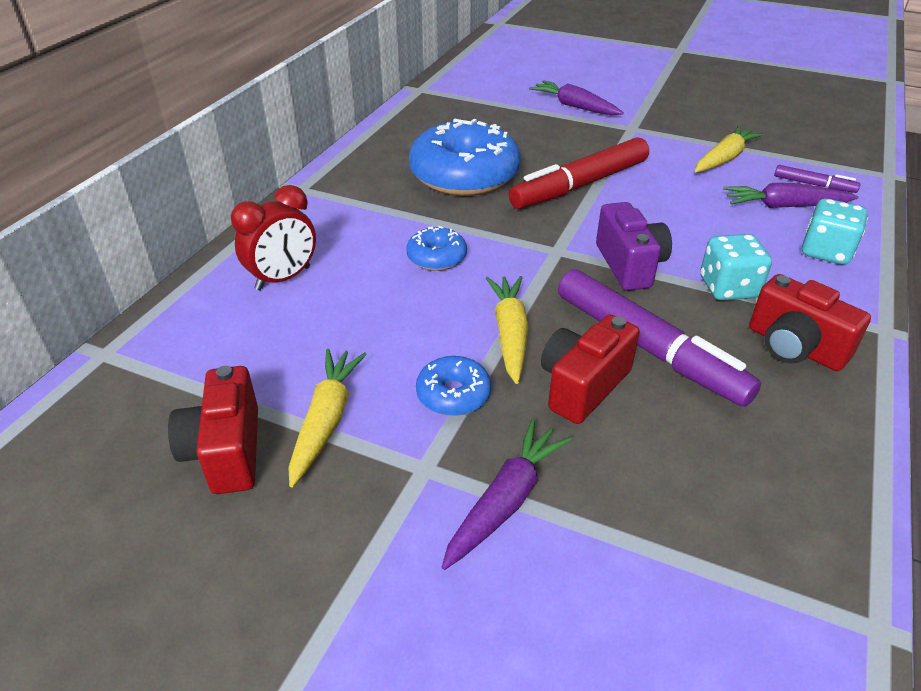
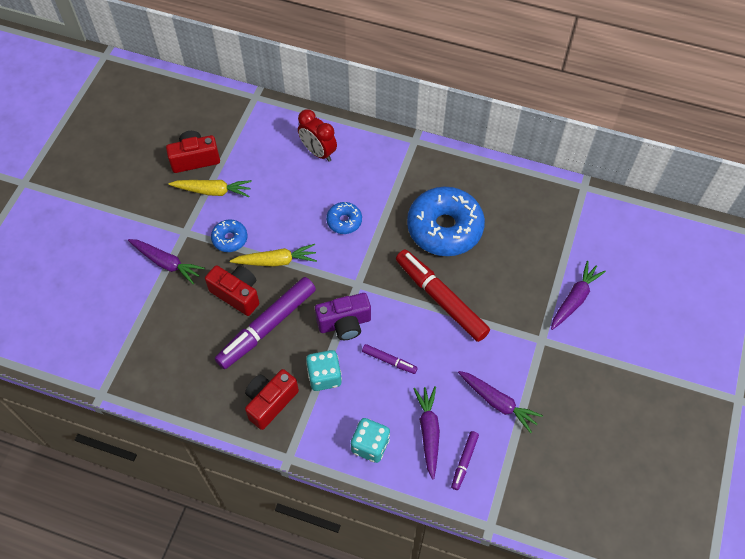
camera: 85 degrees right, 20 degrees up
yellow carrot [695,126,764,172] -> purple carrot [458,371,543,433]
none -> purple marker [362,344,418,374]

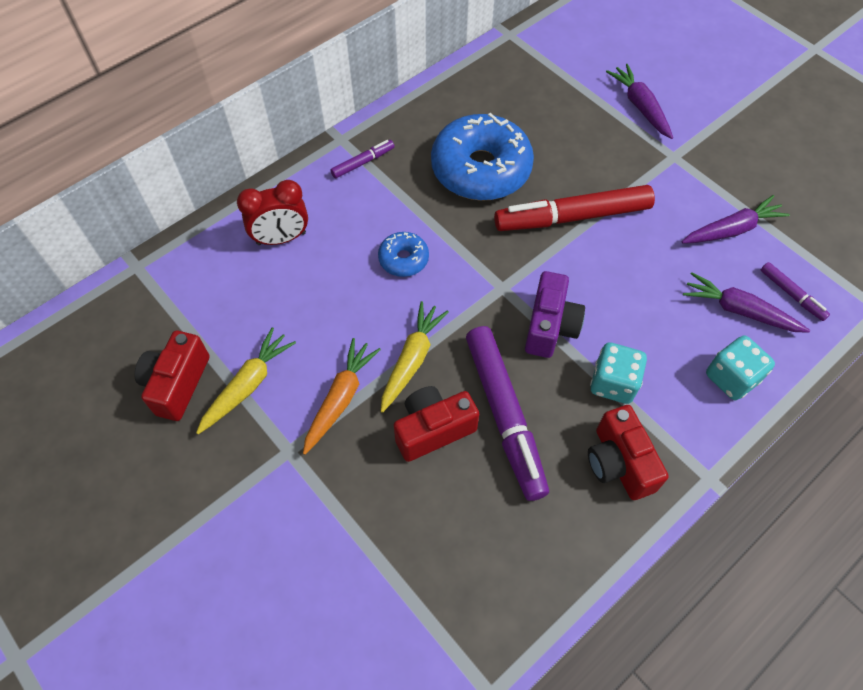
camera: 60 degrees left, 0 degrees up
purple carrot [128,239,205,284] -> none
blue donut [211,220,247,252] -> orange carrot [303,338,381,455]
purple marker [362,344,418,374] -> purple marker moved to [330,140,395,178]

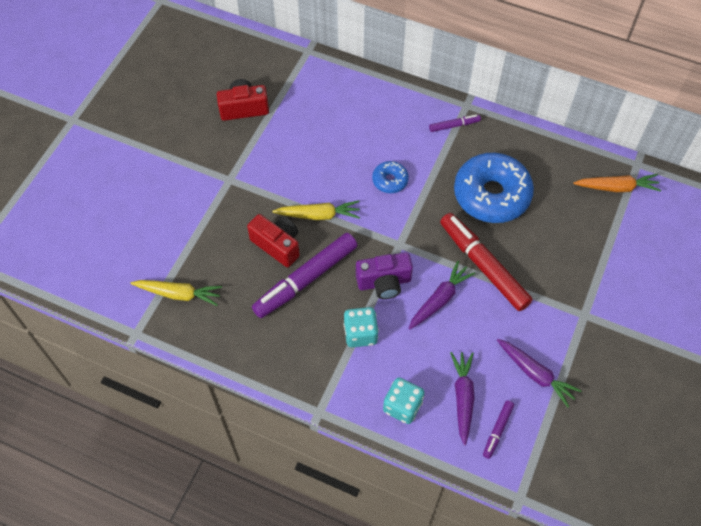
camera: 65 degrees right, 0 degrees up
yellow carrot [196,327,296,434] -> yellow carrot moved to [131,280,222,306]
red clock [237,180,308,245] -> none
orange carrot [303,338,381,455] -> orange carrot moved to [573,174,661,192]
purple marker [330,140,395,178] -> purple marker turned 45 degrees counterclockwise [429,114,481,132]
red camera [588,405,669,500] -> none
purple carrot [606,64,673,139] -> purple carrot moved to [408,261,475,330]

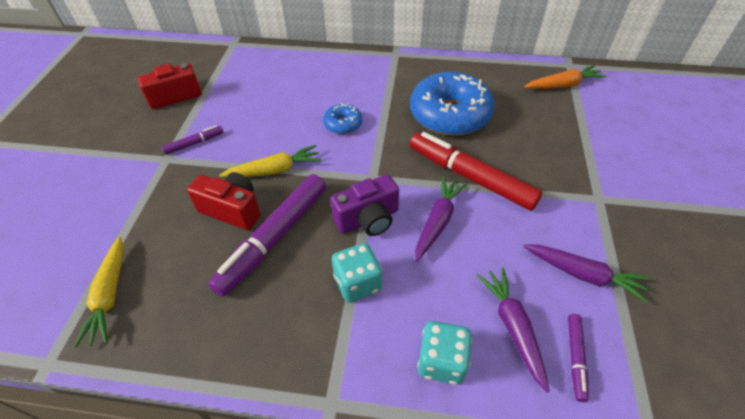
camera: 15 degrees left, 10 degrees down
yellow carrot [131,280,222,306] -> yellow carrot turned 90 degrees clockwise [74,236,124,348]
purple marker [429,114,481,132] -> purple marker moved to [162,125,223,155]

